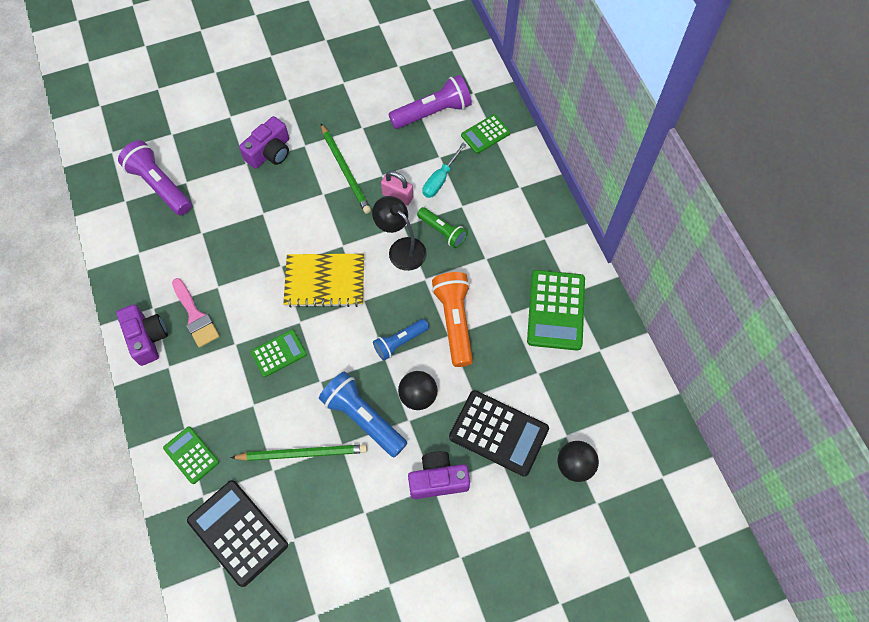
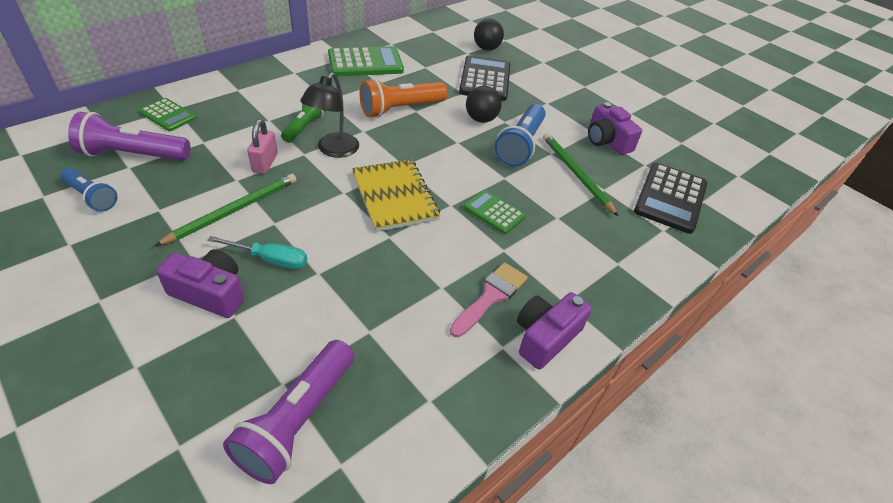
camera: 115 degrees left, 20 degrees down
green calculator [163,427,219,484] -> none
blue flashlight [373,319,429,361] -> blue flashlight moved to [60,168,118,212]
purple flashlight [389,75,472,129] -> purple flashlight turned 45 degrees counterclockwise [68,112,190,161]
purple camera [408,451,470,499] -> purple camera moved to [588,102,642,155]
turquoise screwdriver [423,143,466,198] -> turquoise screwdriver moved to [207,236,307,269]

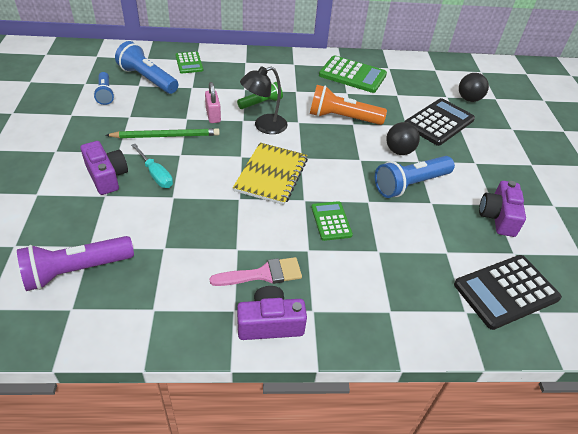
camera: 40 degrees right, 0 degrees up
purple flashlight [68,112,190,161] -> blue flashlight [115,41,179,94]
pink padlock [247,119,278,174] -> pink padlock turned 60 degrees counterclockwise [205,82,221,123]
green pencil [543,133,619,216] -> none

